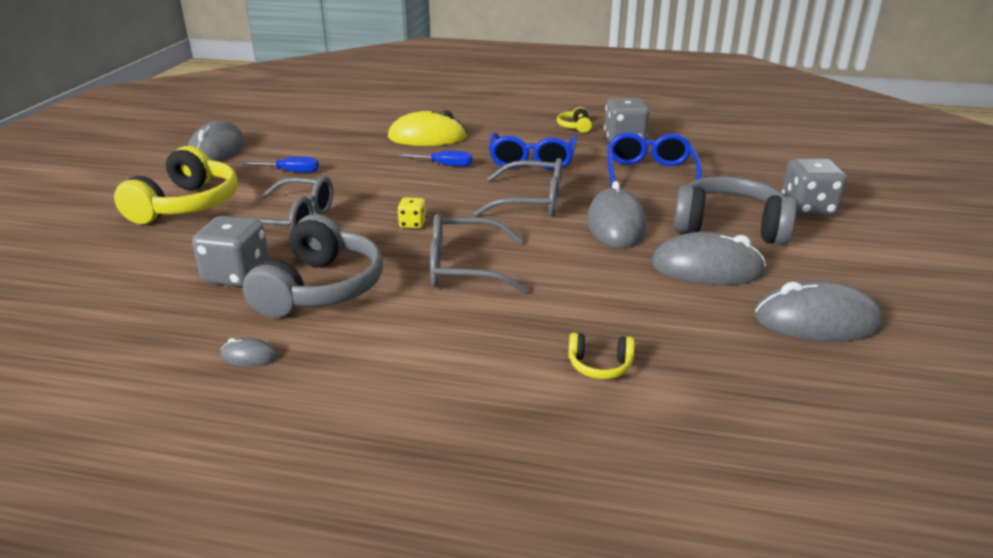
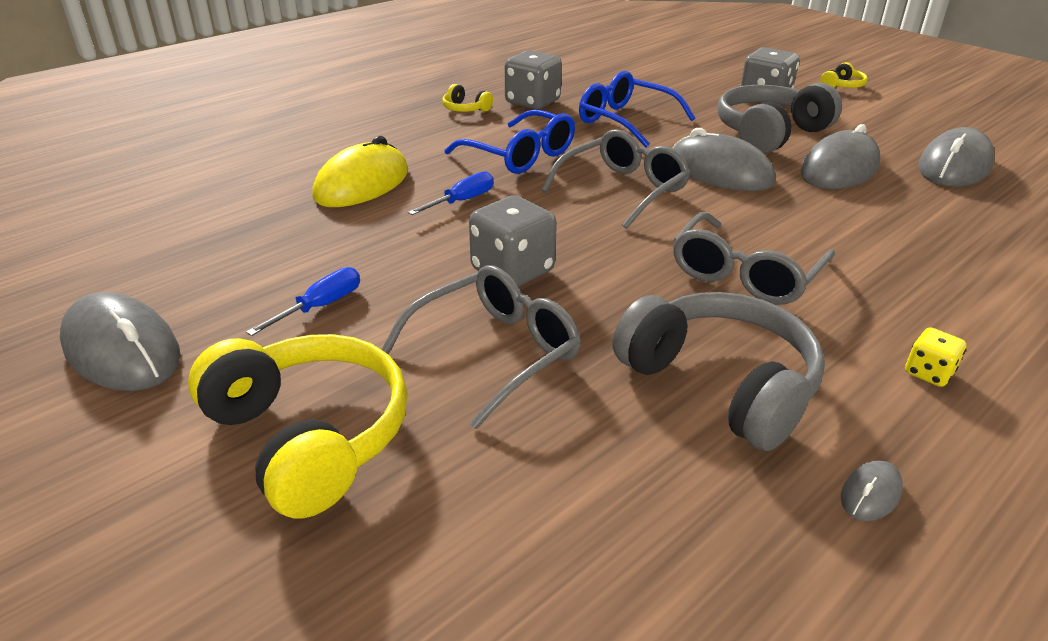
camera: 55 degrees left, 5 degrees up
grey dice [192,216,270,287] -> grey dice moved to [469,195,557,287]
yellow dice [397,197,427,229] -> yellow dice moved to [905,327,966,387]
yellow headphones [568,333,634,379] -> yellow headphones moved to [820,62,868,88]

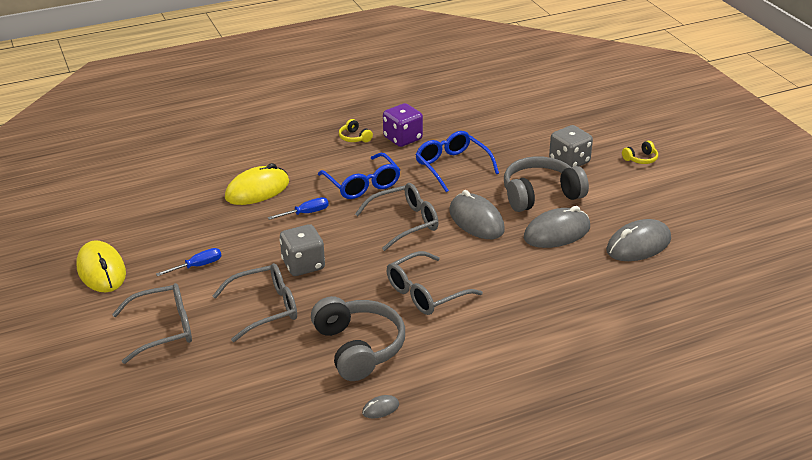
camera: 20 degrees right, 0 degrees up
grey mouse [60,292,181,391] -> yellow mouse [76,240,126,292]
yellow headphones [188,334,408,518] -> grey glasses [112,283,192,364]
grey dice [505,50,562,109] -> purple dice [383,103,423,147]
yellow dice [905,327,966,387] -> none

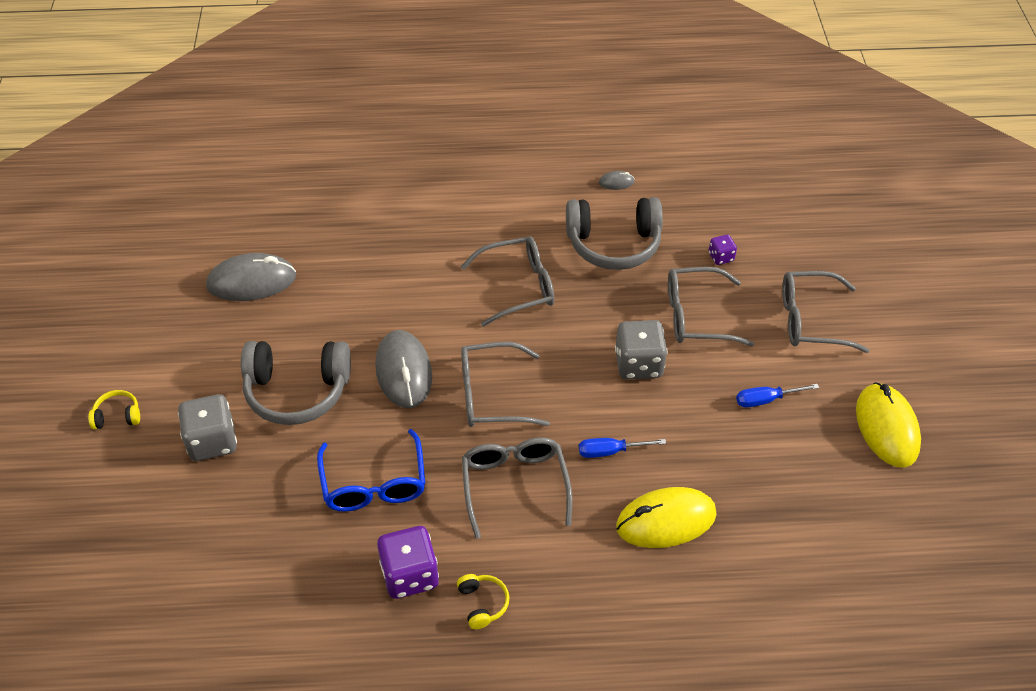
camera: 160 degrees left, 15 degrees up
grey headphones [311,296,405,381] -> grey headphones turned 90 degrees counterclockwise [566,197,663,270]
blue glasses [318,153,400,199] -> grey glasses [462,437,572,539]
grey mouse [524,206,590,248] -> none
none -> purple dice [709,235,737,265]

